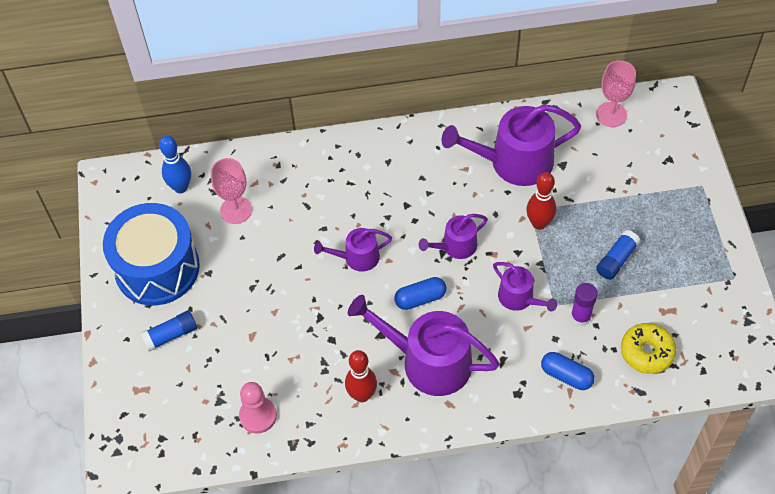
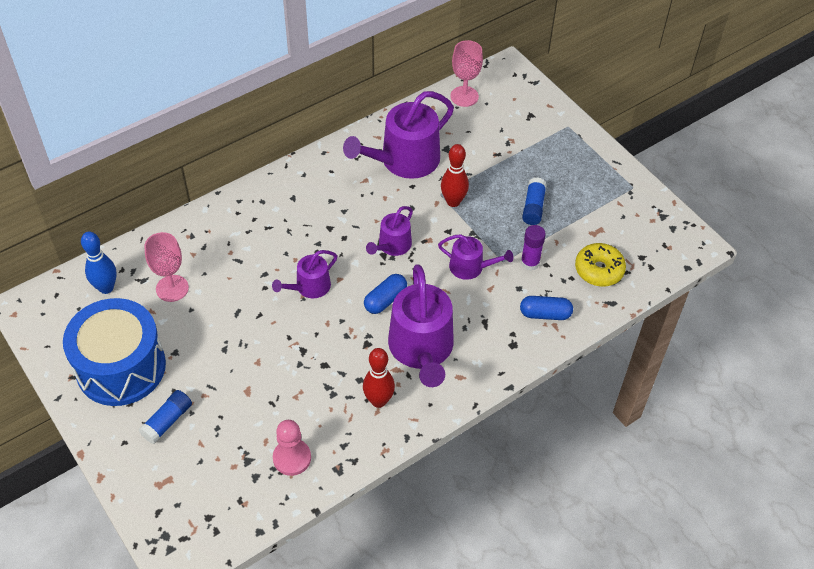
camera: 30 degrees left, 5 degrees down
purple watering can [348,295,499,396] -> purple watering can turned 90 degrees counterclockwise [388,265,454,387]

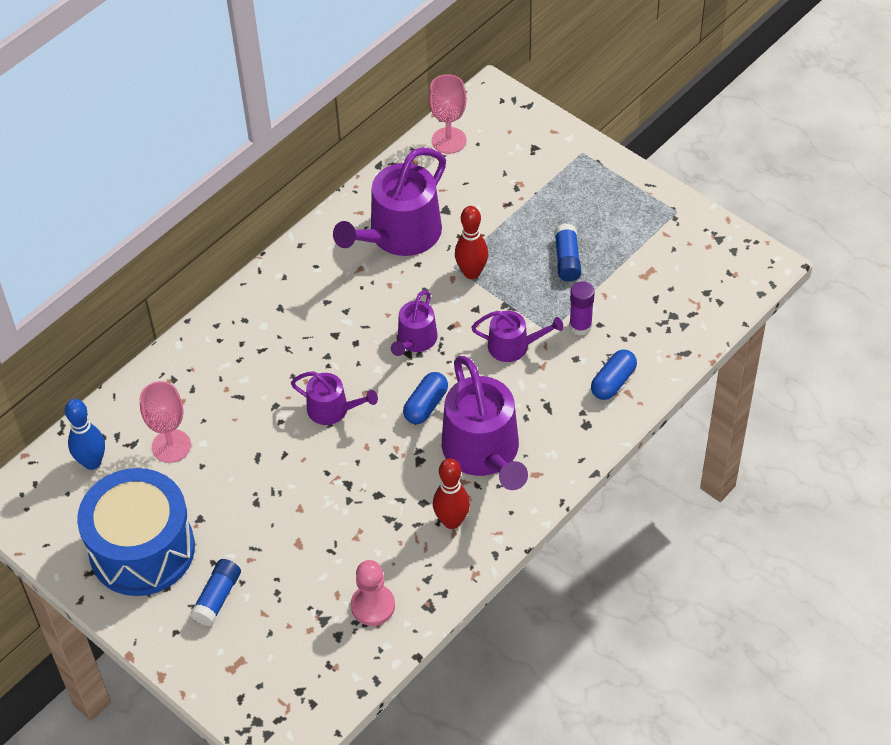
camera: 10 degrees left, 0 degrees up
purple watering can [272,250,337,298] -> purple watering can turned 105 degrees counterclockwise [291,371,378,425]
blue capsule [520,296,573,320] -> blue capsule turned 45 degrees counterclockwise [591,350,637,400]
yellow donut [575,243,626,286] -> none

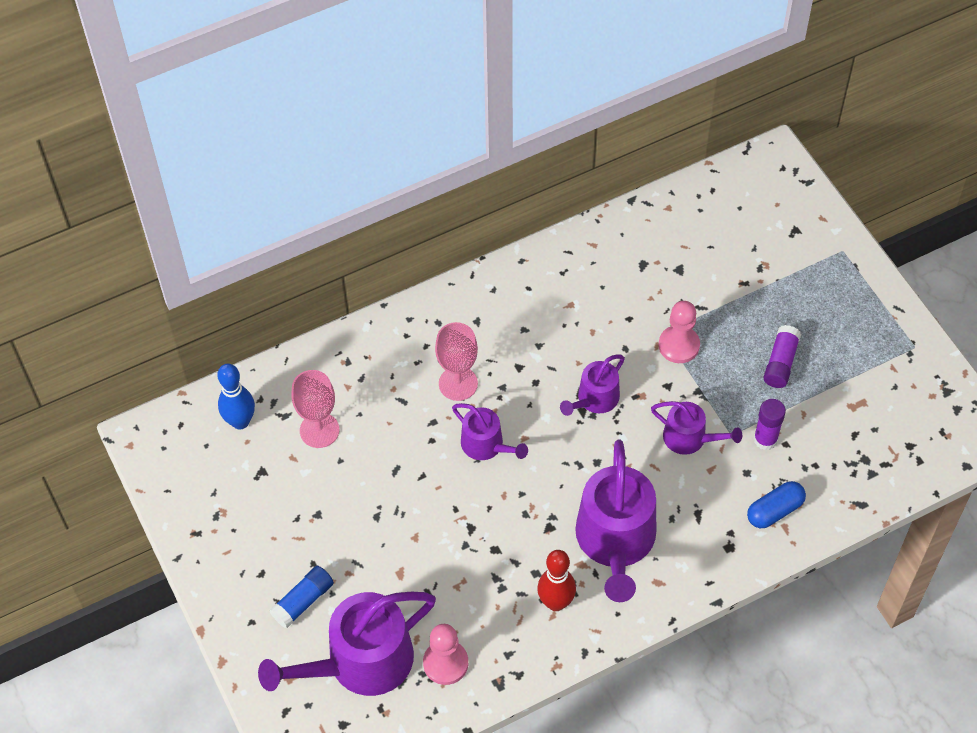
camera: 20 degrees right, 5 degrees up
blue drum [77,468,195,596] -> none
purple watering can [333,148,446,256] -> purple watering can moved to [258,592,436,696]
blue capsule [403,372,448,424] -> none
pink goblet [429,74,466,154] -> pink goblet moved to [435,322,478,401]
red bowling pin [455,206,488,279] -> pink pawn [658,301,700,363]
blue glue stick [555,223,581,281] -> purple glue stick [763,325,801,388]

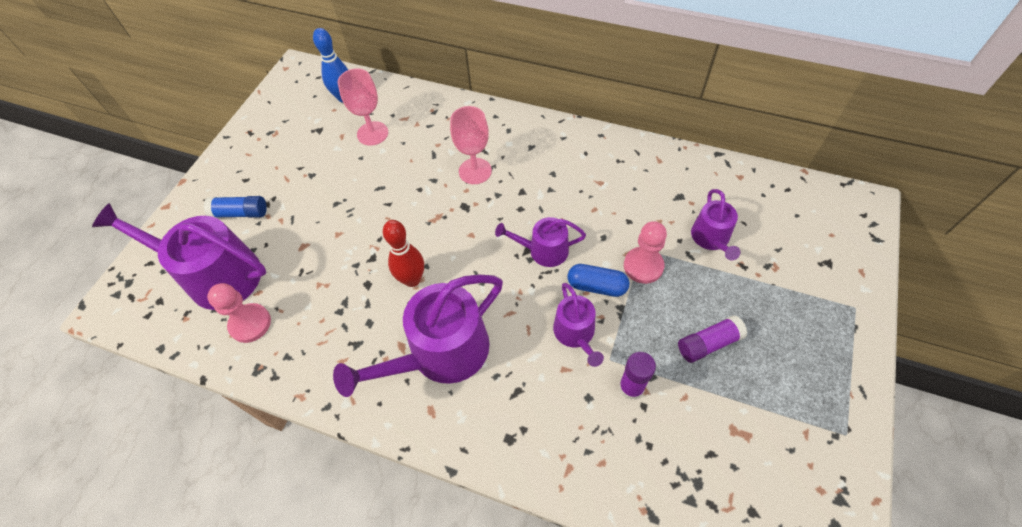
camera: 50 degrees right, 0 degrees up
purple watering can [452,403,528,460] -> purple watering can moved to [691,189,740,260]
red bowling pin [537,550,576,611] -> red bowling pin moved to [383,220,424,287]
blue capsule [747,481,806,528] -> blue capsule moved to [568,264,629,297]

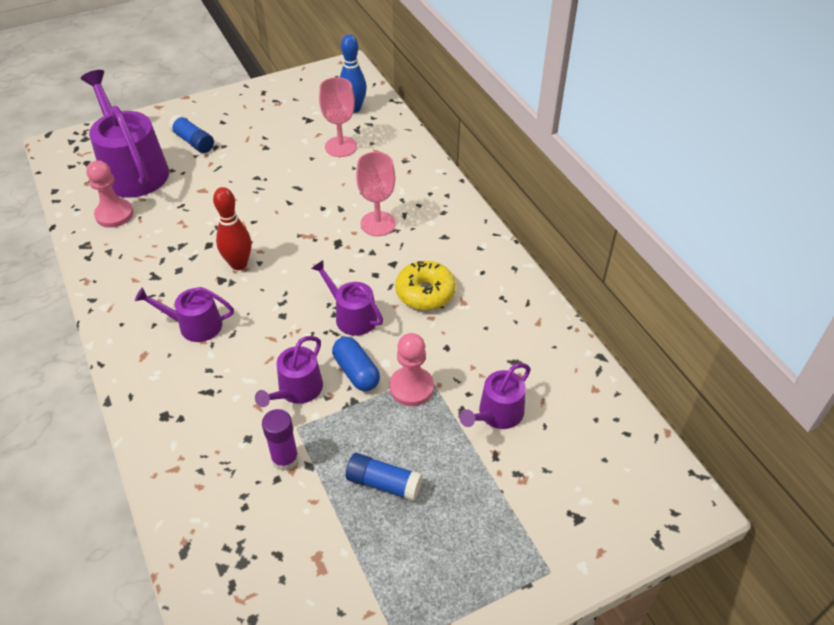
camera: 40 degrees right, 10 degrees down
purple watering can [333,275,503,397] -> purple watering can [135,287,234,342], size x0.54
purple glue stick [678,315,748,363] -> blue glue stick [346,453,423,501]
none -> yellow donut [395,261,456,310]

